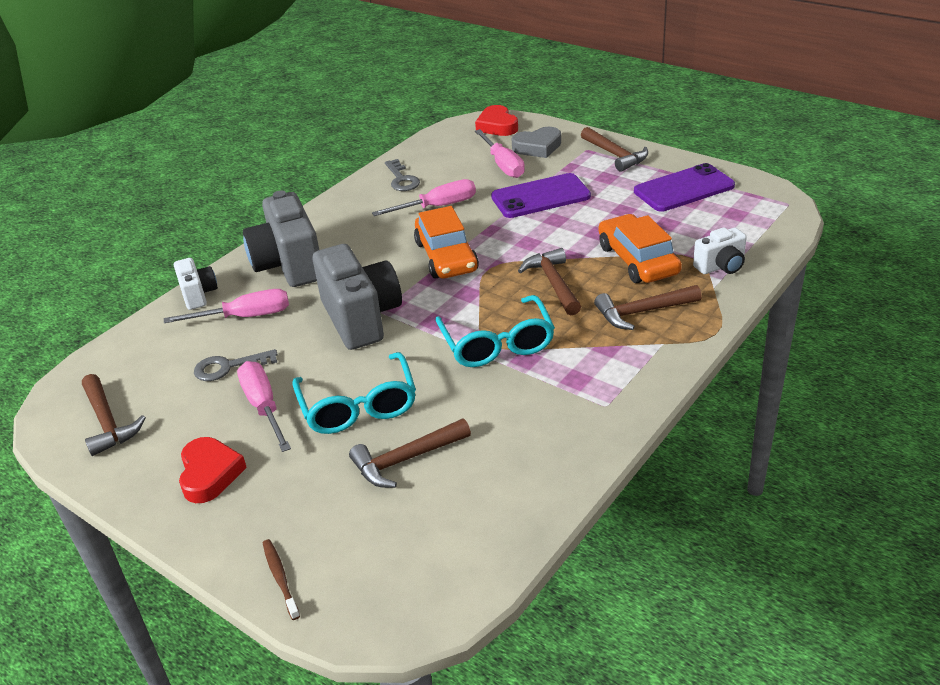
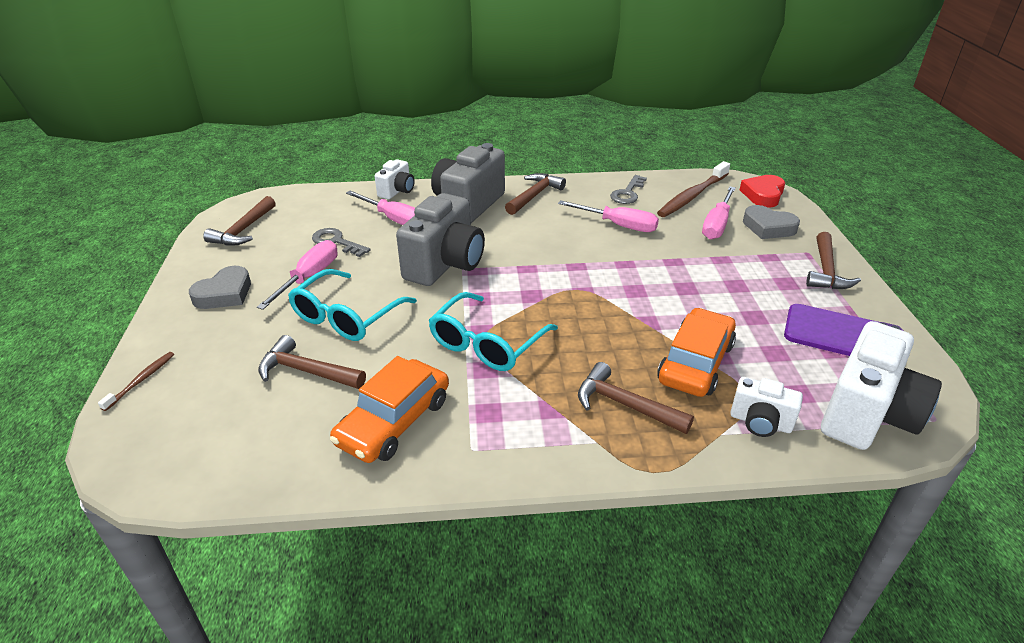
camera: 45 degrees right, 0 degrees up
red heart [179,437,247,503] -> grey heart [189,266,251,309]
orange car [414,206,479,279] -> orange car moved to [330,356,449,463]
purple phone [491,173,591,218] -> none
brown hammer [518,248,581,315] -> brown hammer moved to [505,173,566,215]
none -> brown toothbrush [657,161,730,217]
none -> white camera [821,321,942,450]

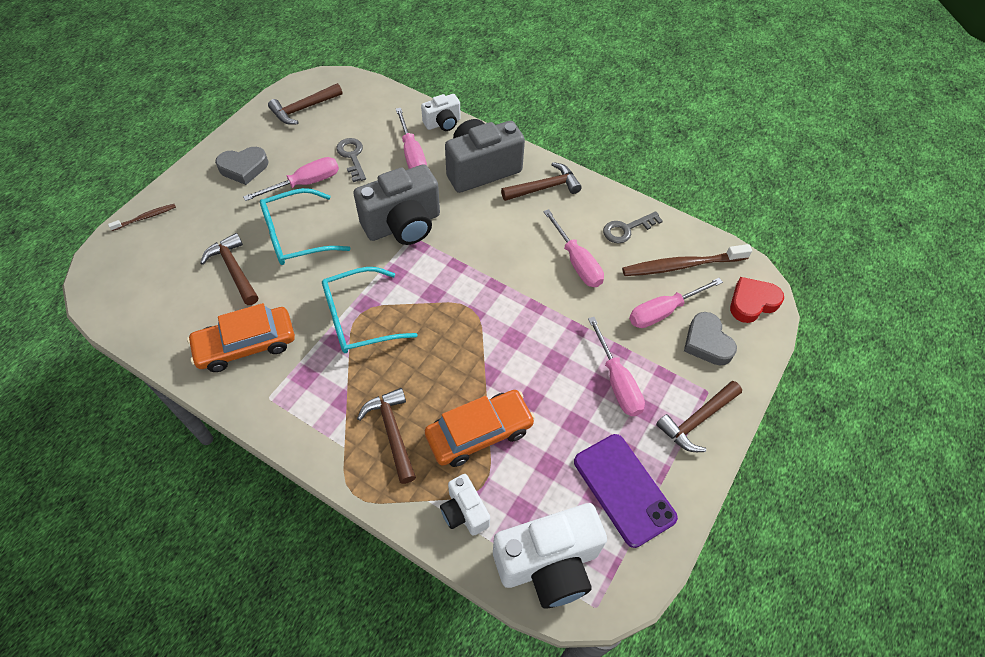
camera: 35 degrees right, 20 degrees up
none -> pink screwdriver [588,317,645,416]

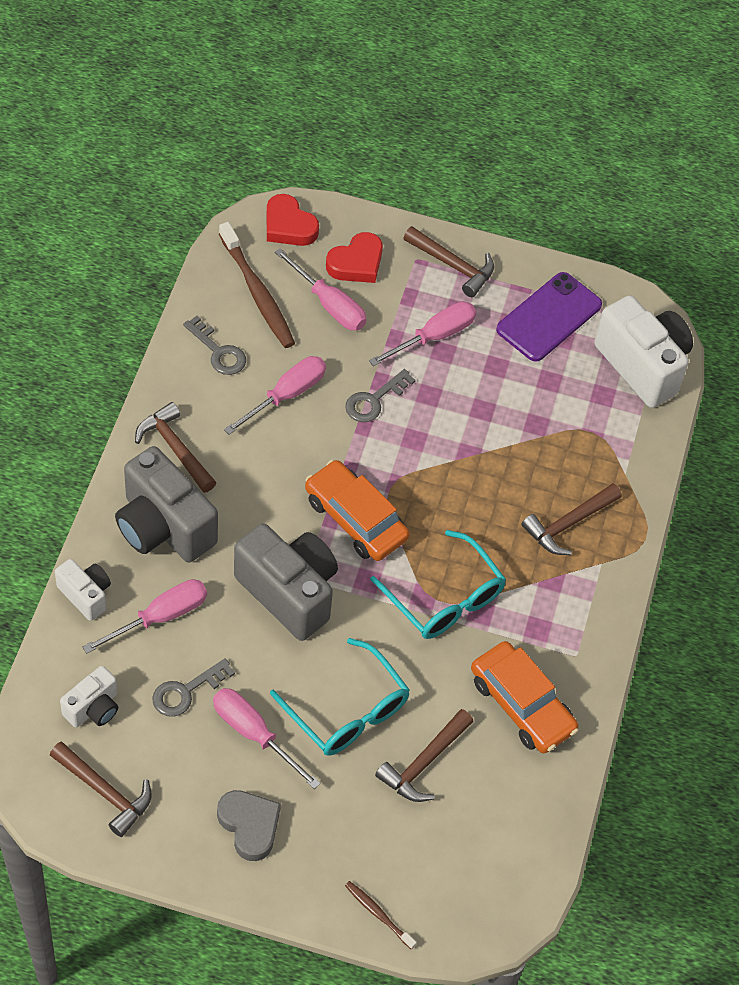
camera: 110 degrees left, 0 degrees up
orange car [425,390,535,467] -> orange car moved to [305,460,410,561]
white camera [440,474,490,536] -> white camera moved to [60,666,118,728]
grey heart [684,312,737,366] -> red heart [326,232,383,283]
none -> grey key [345,369,416,422]

